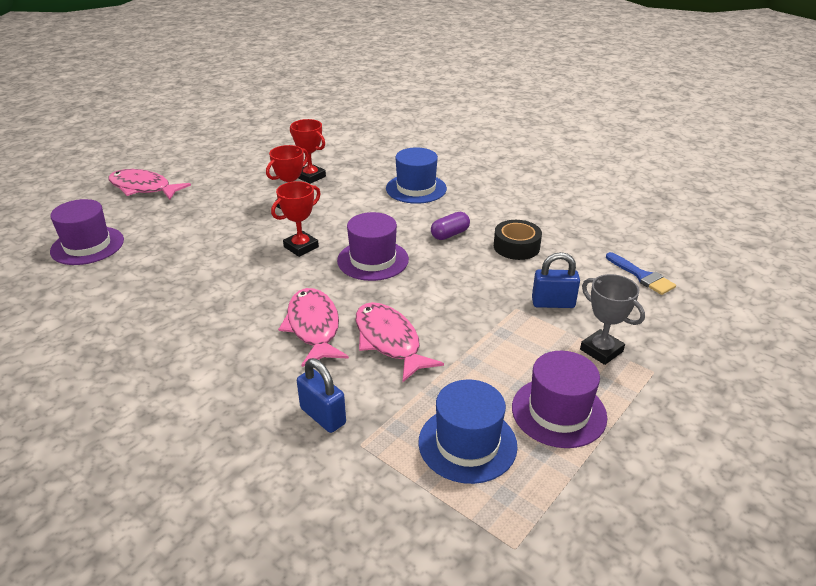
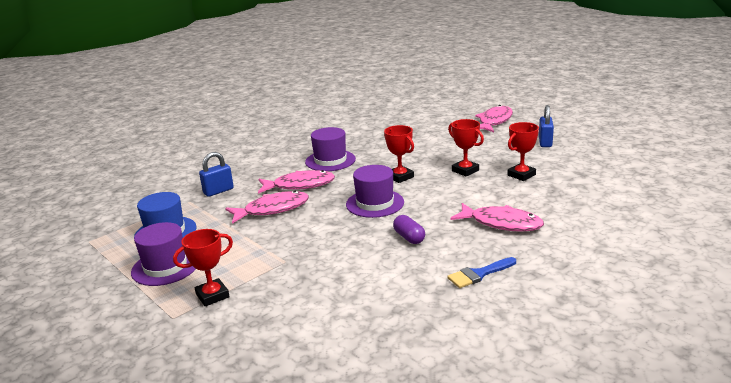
camera: 100 degrees right, 10 degrees down
purple hat [50,199,124,265] -> purple hat moved to [305,127,356,171]
blue hat [386,147,447,204] -> pink fish [450,203,544,232]
black tape [494,220,542,260] -> none
blue padlock [532,252,580,308] -> blue padlock moved to [539,105,554,147]
grey trophy [580,274,645,365] -> red trophy [173,229,233,306]
blue brush [606,252,676,295] -> blue brush moved to [447,257,516,288]

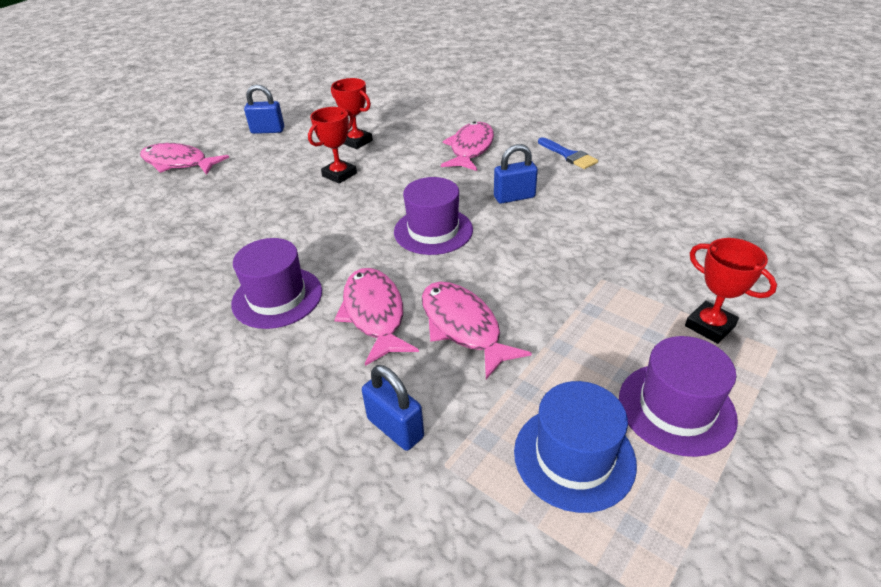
camera: 100 degrees left, 15 degrees up
red trophy [384,125,414,183] -> none
purple capsule [393,215,425,244] -> blue padlock [494,144,538,204]

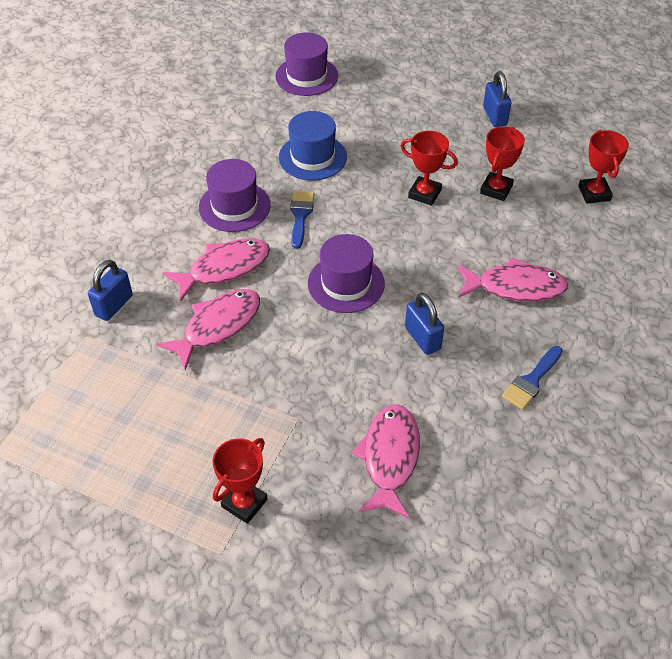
camera: 75 degrees right, 10 degrees up
pink fish [140,143,229,175] -> pink fish moved to [352,404,420,518]
blue hat [514,381,637,513] -> blue hat moved to [279,111,347,180]
purple hat [619,336,738,457] -> purple hat moved to [275,32,338,96]
none -> blue brush [290,191,314,249]
none -> red trophy [578,130,629,204]

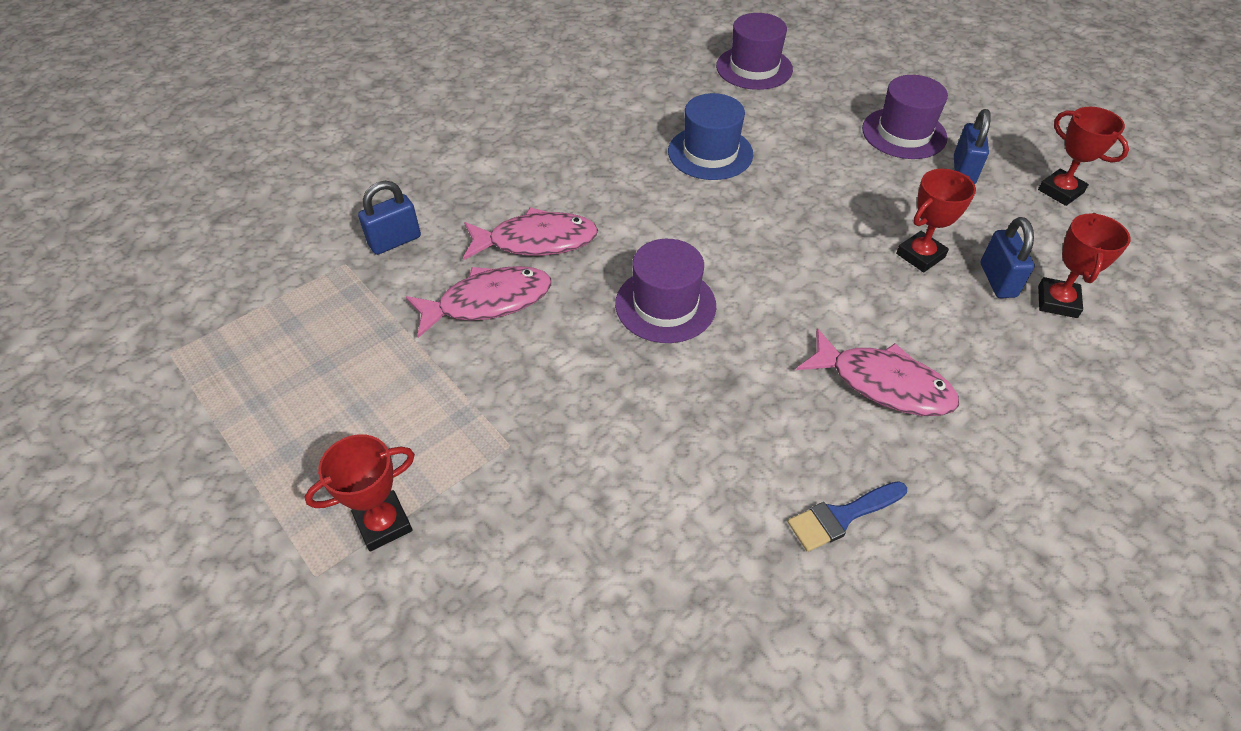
camera: 25 degrees right, 0 degrees up
purple hat [199,159,271,232] -> purple hat moved to [862,75,948,159]
blue brush [290,191,314,249] -> none
pink fish [352,404,420,518] -> none
red trophy [401,131,458,206] -> red trophy moved to [1038,107,1129,206]
blue padlock [405,293,444,355] -> blue padlock moved to [981,217,1035,298]

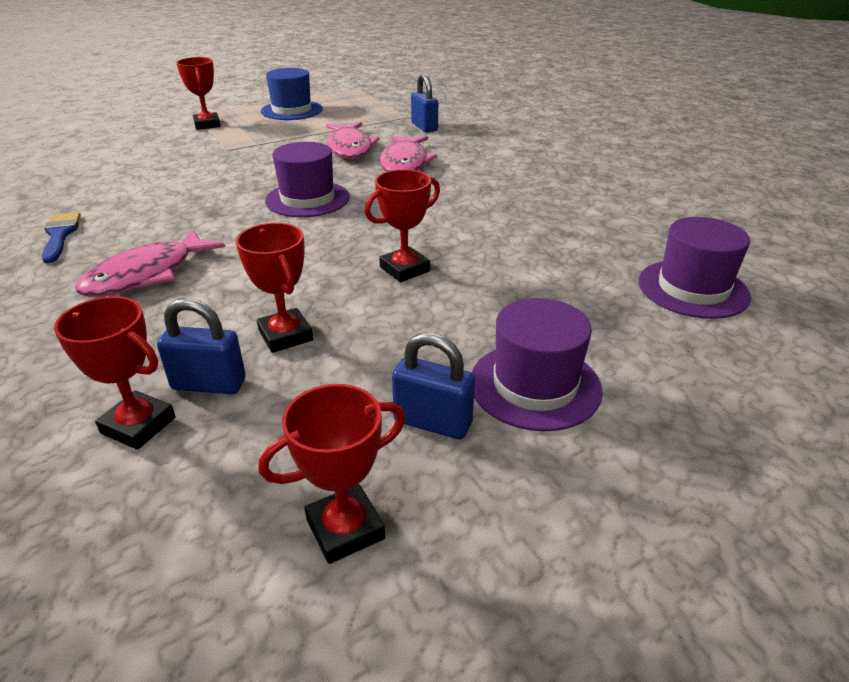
camera: 100 degrees right, 15 degrees down
blue hat [668,93,753,180] -> blue hat moved to [261,68,323,120]
none -> red trophy [364,169,440,282]

